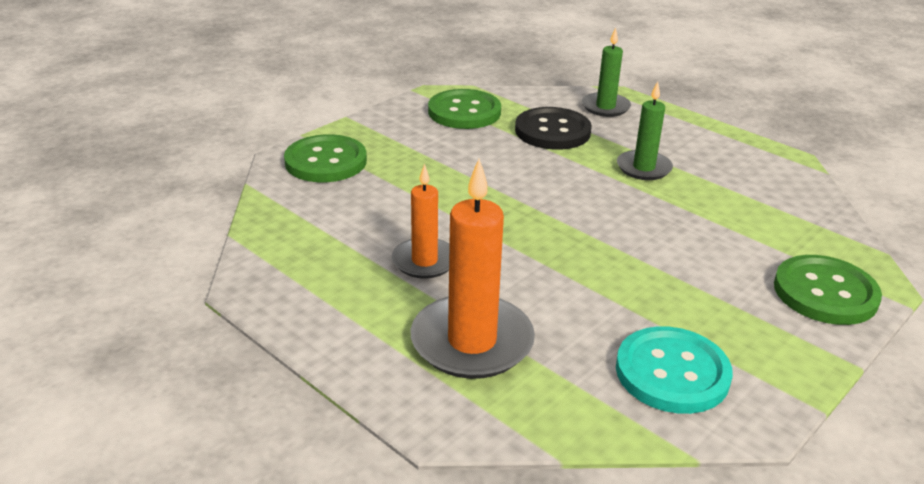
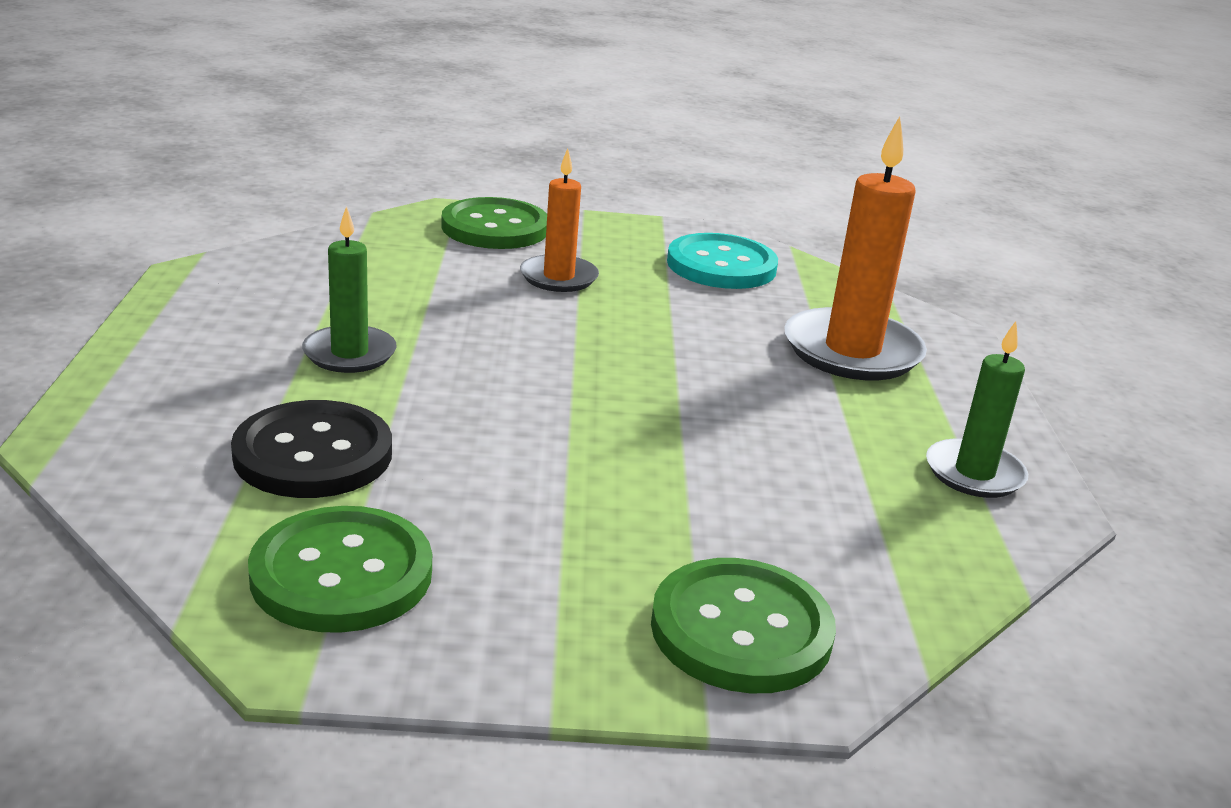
camera: 135 degrees left, 5 degrees down
orange candle [392,164,450,278] -> orange candle moved to [520,148,599,292]
green candle [582,28,631,117] -> green candle moved to [926,321,1028,498]

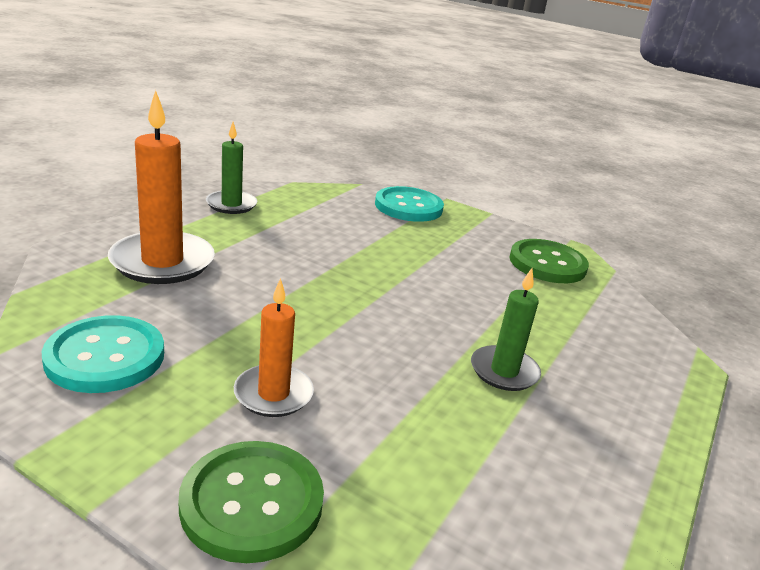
camera: 150 degrees left, 0 degrees up
black button [231,400,392,498] -> none
green button [651,558,836,693] -> turquoise button [375,186,444,222]

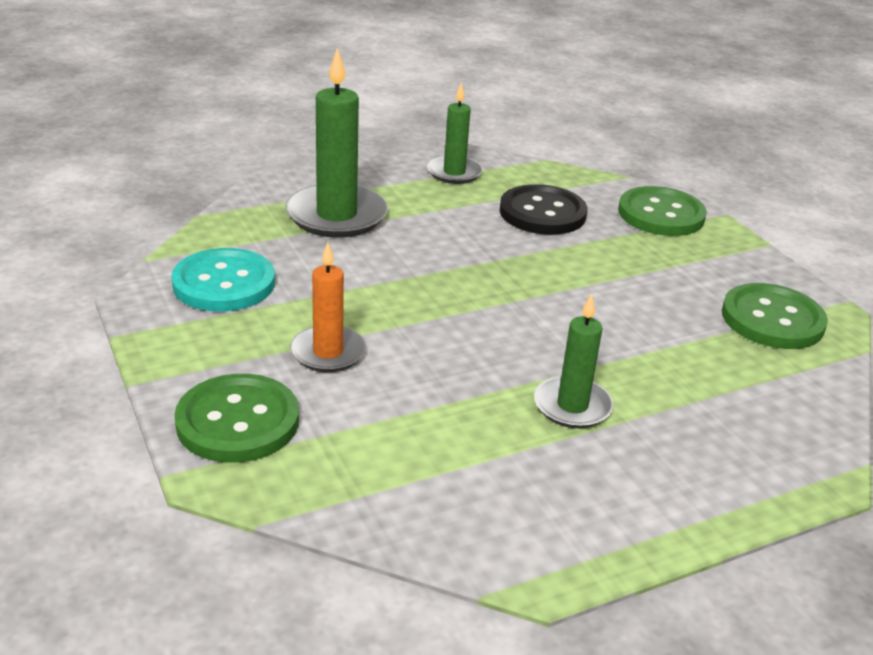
camera: 35 degrees right, 5 degrees up
orange candle [108,90,215,284] -> green candle [286,47,388,238]
turquoise button [375,186,444,222] -> green button [618,186,707,236]
none -> black button [500,184,587,235]

